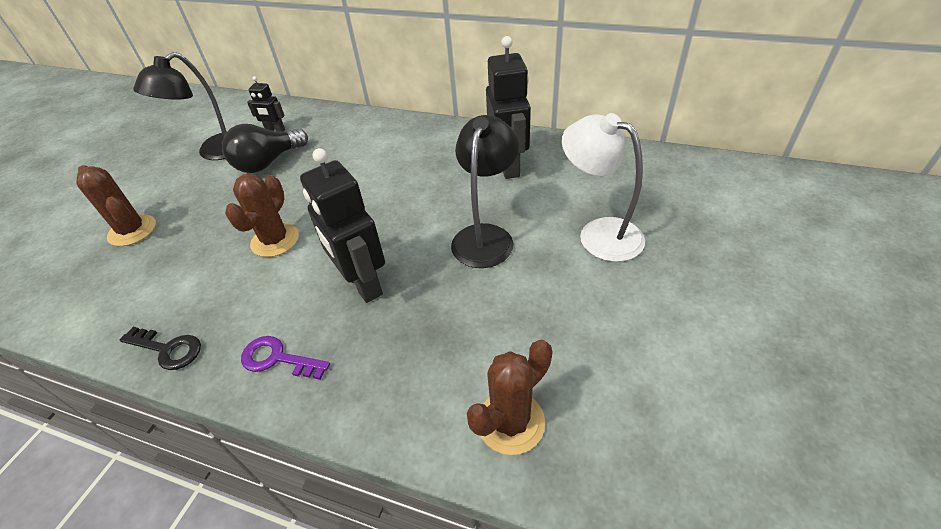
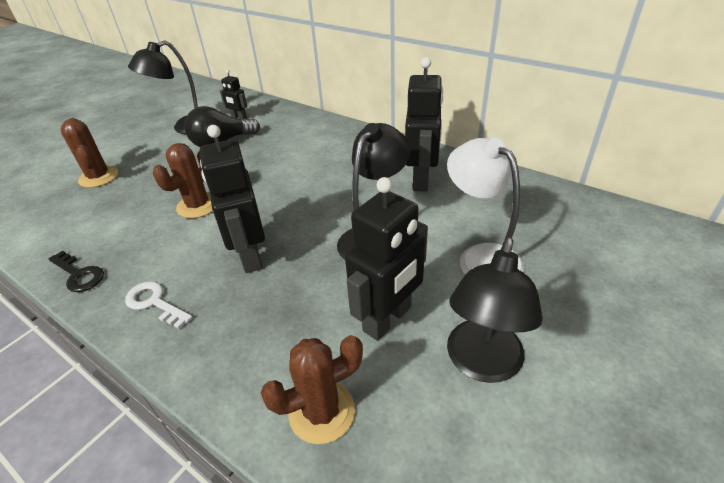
camera: 15 degrees right, 5 degrees down
purple key [241,336,330,380] -> white key [125,281,193,329]
none -> black robot [345,177,428,341]
none -> black lamp [447,237,543,383]

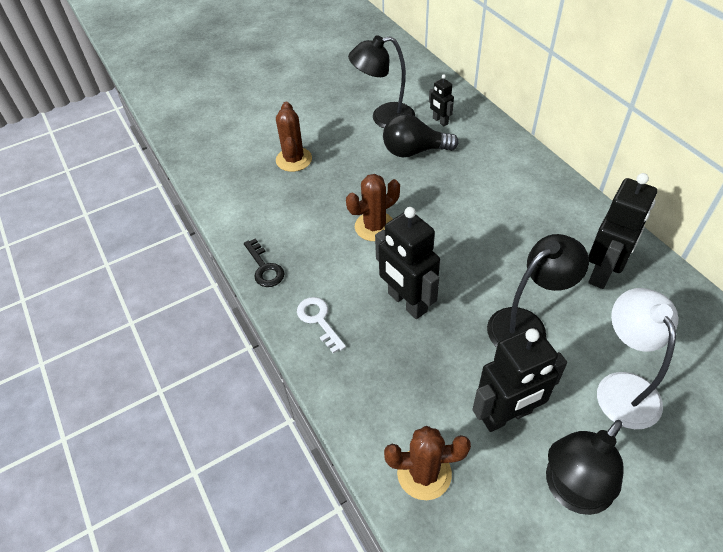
camera: 25 degrees right, 10 degrees up
black robot [200,125,265,273] -> black robot turned 45 degrees counterclockwise [375,207,440,319]

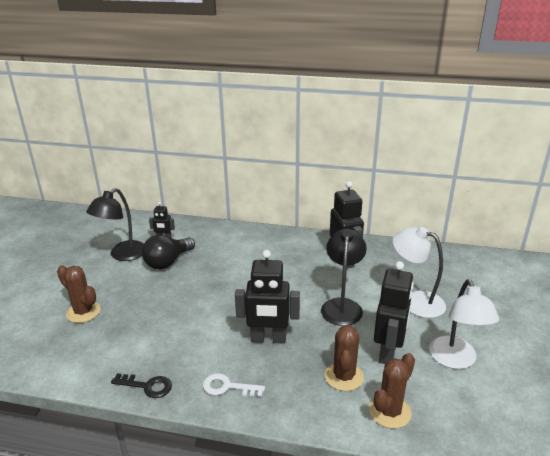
camera: 50 degrees left, 20 degrees down
brown cactus [346,174,400,241] -> brown cactus moved to [325,324,364,391]
black lamp [546,420,624,515] -> white lamp [429,279,499,369]

